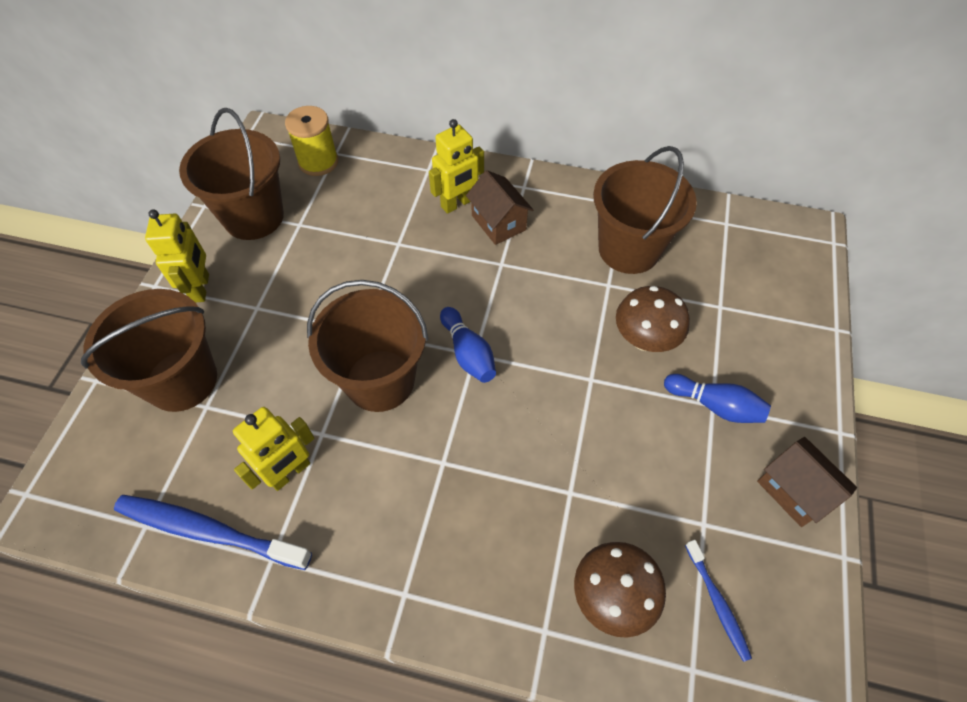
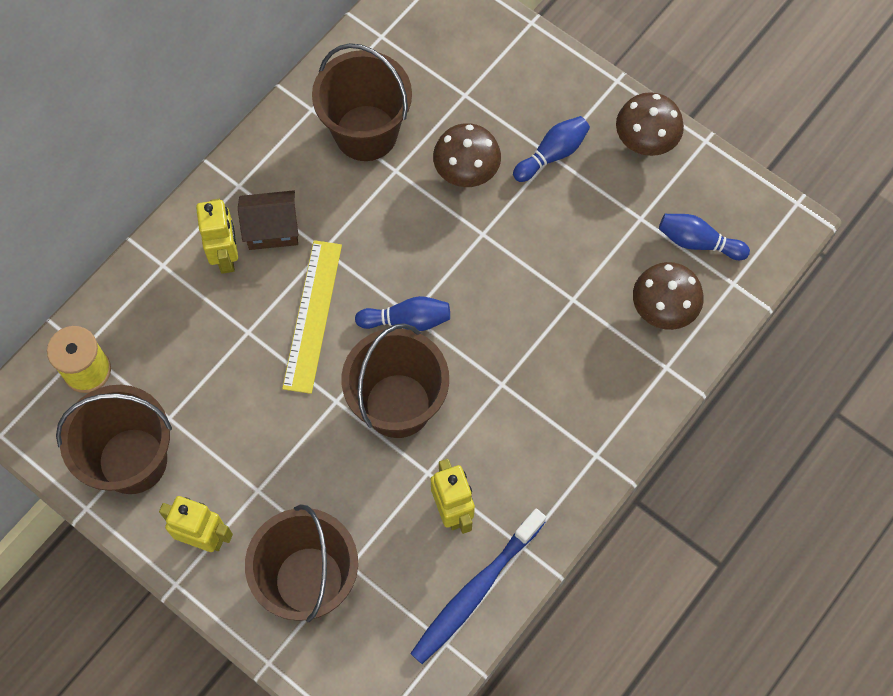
camera: 65 degrees left, 10 degrees up
blue toothbrush [685,540,752,662] -> blue bowling pin [659,214,750,260]
brown house [757,437,857,527] -> brown mushroom [616,92,684,156]
none -> yellow ruler [282,240,342,394]

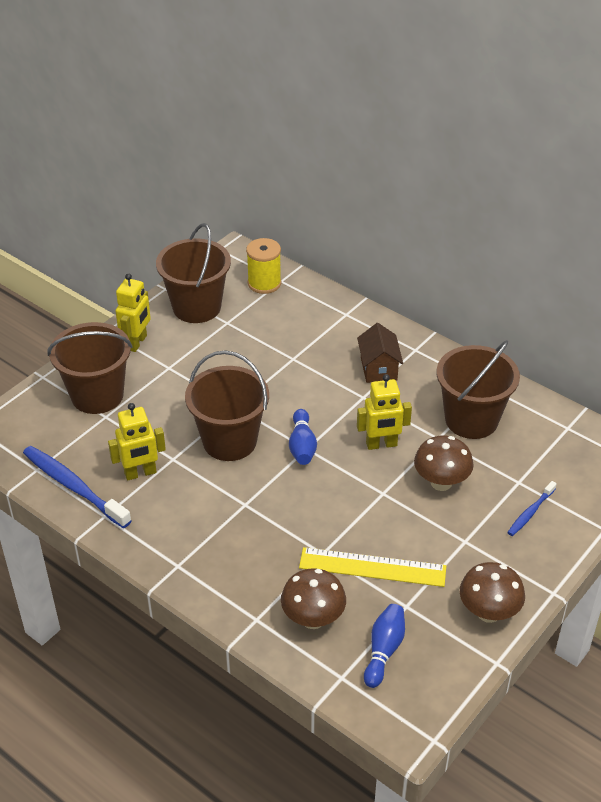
camera: 90 degrees right, 25 degrees down
yellow robot [196,199,238,274] -> yellow robot moved to [357,374,412,450]
yellow ruler [282,240,342,394] -> yellow ruler moved to [299,547,446,587]
blue bowling pin [513,116,590,182] -> none
none -> blue toothbrush [507,481,557,536]

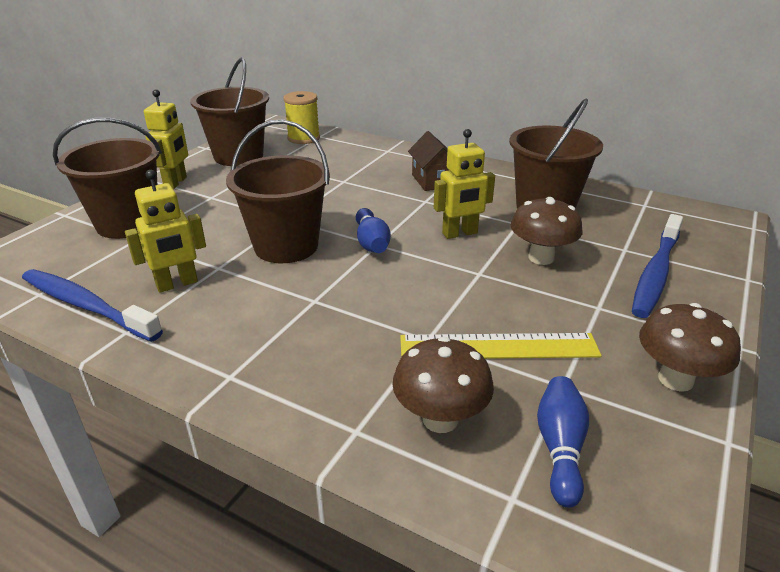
camera: 10 degrees left, 10 degrees down
blue toothbrush [507,481,557,536] -> blue toothbrush [632,214,683,318], size x1.89

